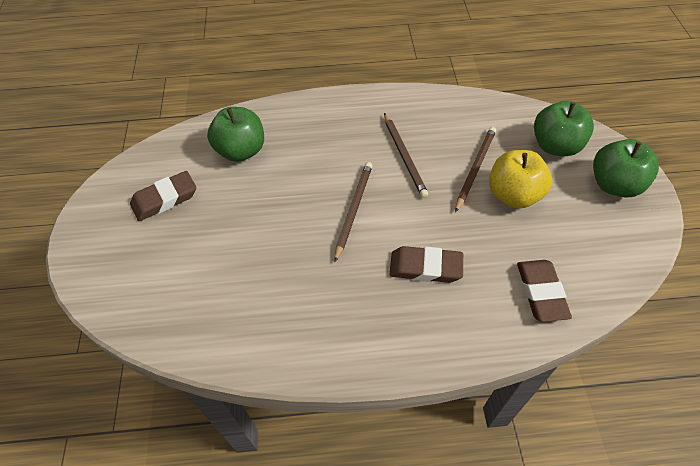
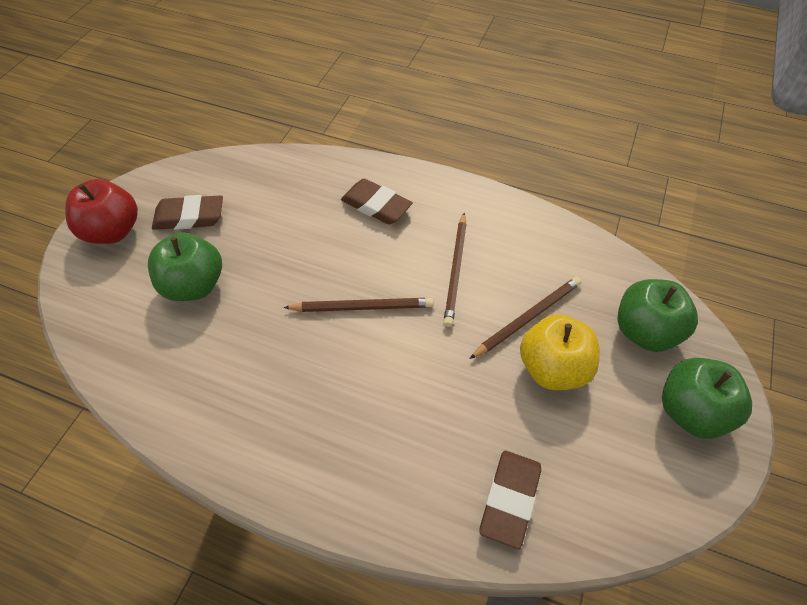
camera: 25 degrees right, 0 degrees up
green apple [207,107,264,162] -> green apple moved to [148,232,222,301]
brown pencil [334,162,372,262] -> brown pencil turned 45 degrees clockwise [283,298,433,312]
brown eraser [390,246,463,283] -> brown eraser moved to [341,179,413,224]
none -> red apple [65,179,138,244]

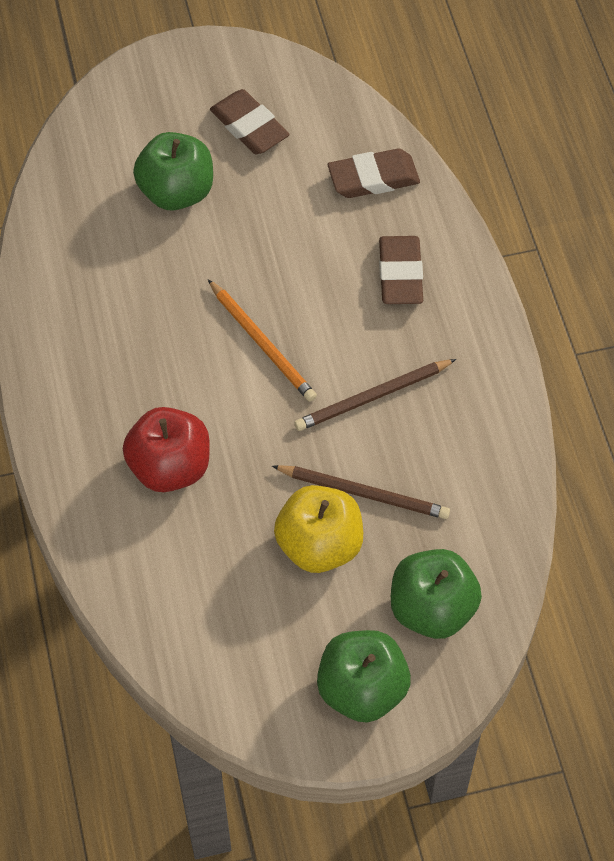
camera: 55 degrees right, 5 degrees up
red apple [65,179,138,244] -> red apple moved to [123,407,210,492]
brown pencil [283,298,433,312] -> orange pencil [208,279,317,402]
brown eraser [479,451,541,549] -> brown eraser moved to [328,149,420,198]

